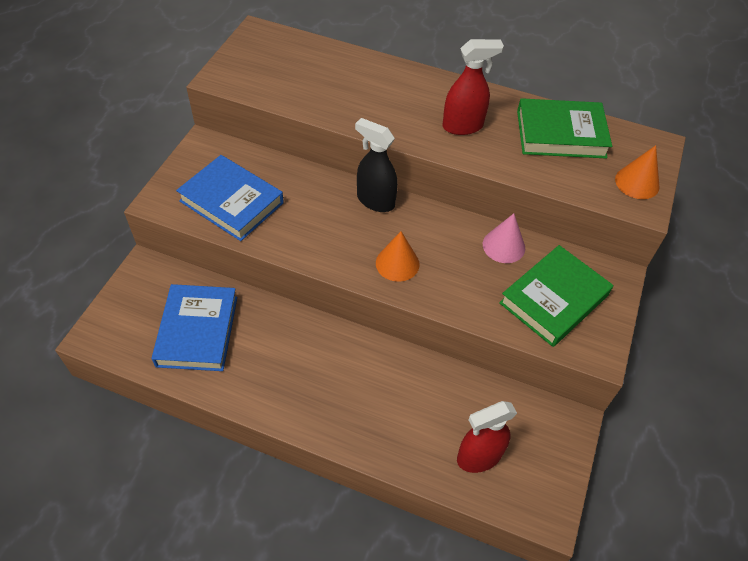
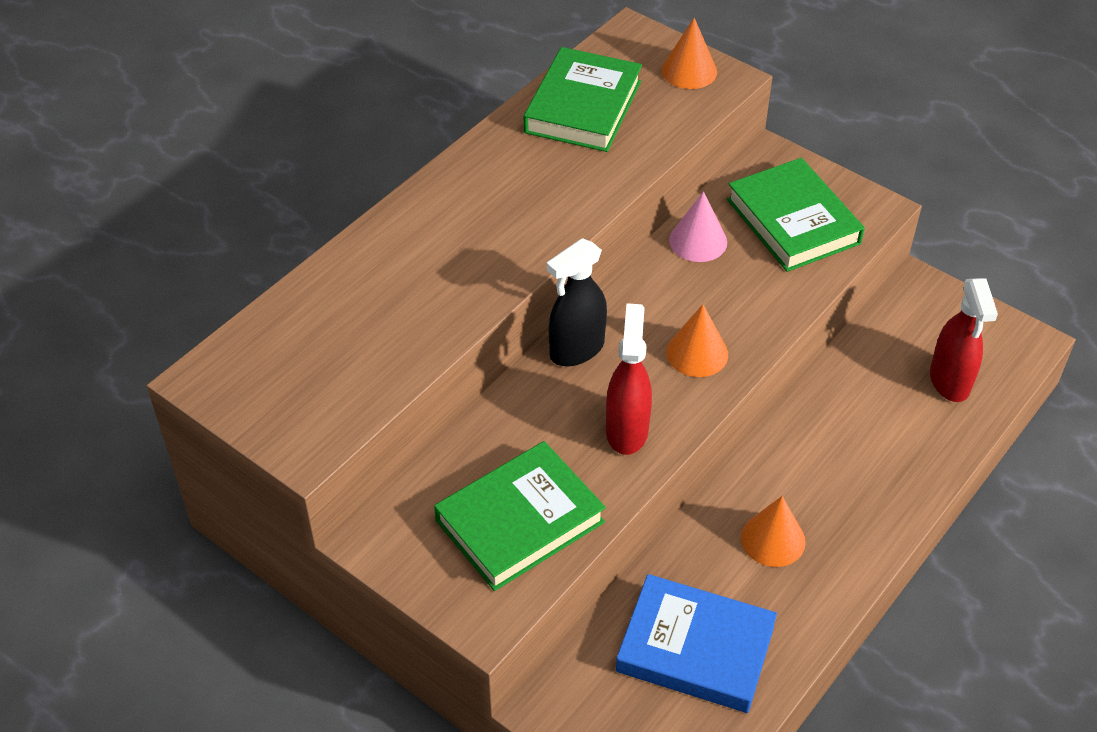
camera: 70 degrees left, 5 degrees down
blue book [176,155,284,241] -> green book [434,441,606,591]
red spray bottle [442,39,504,135] -> red spray bottle moved to [606,303,652,455]
none -> orange cone [741,496,806,567]

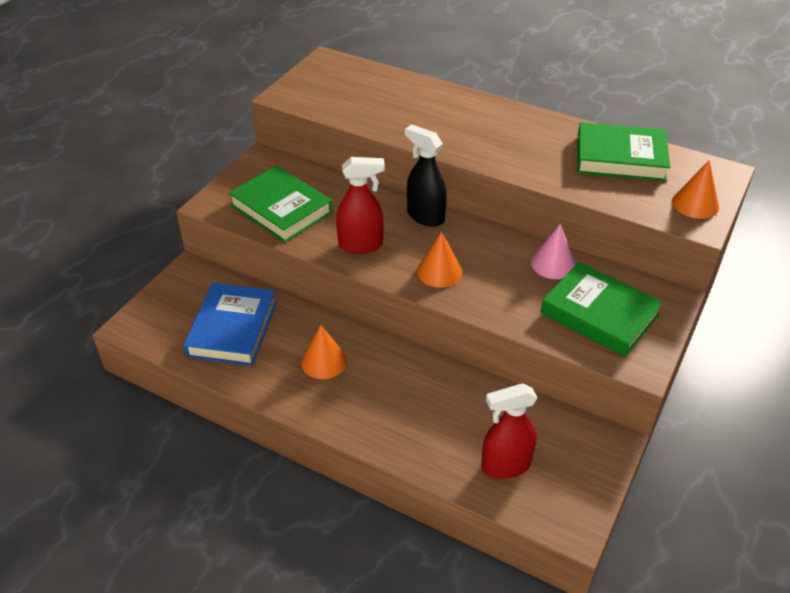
camera: 80 degrees right, 5 degrees down
green book [727,158,865,272] -> green book turned 75 degrees clockwise [540,262,663,357]

